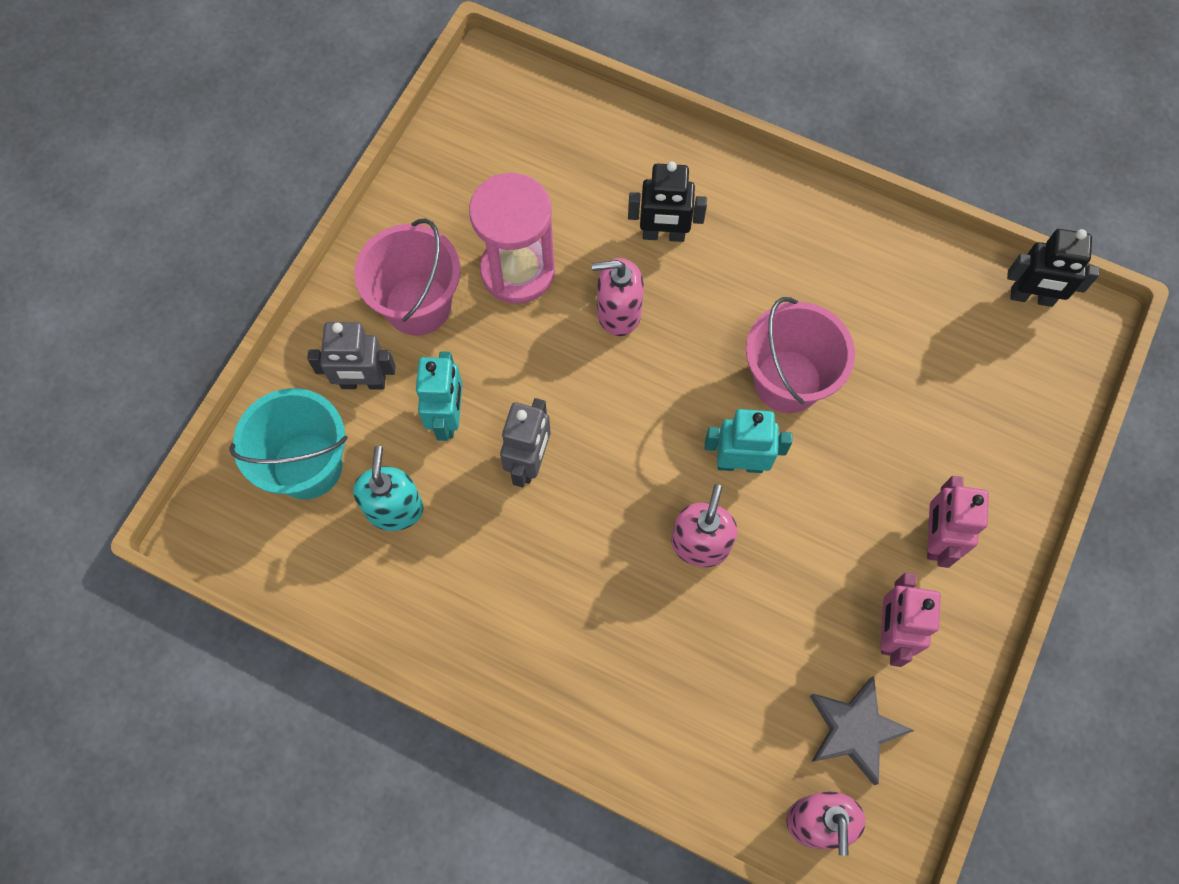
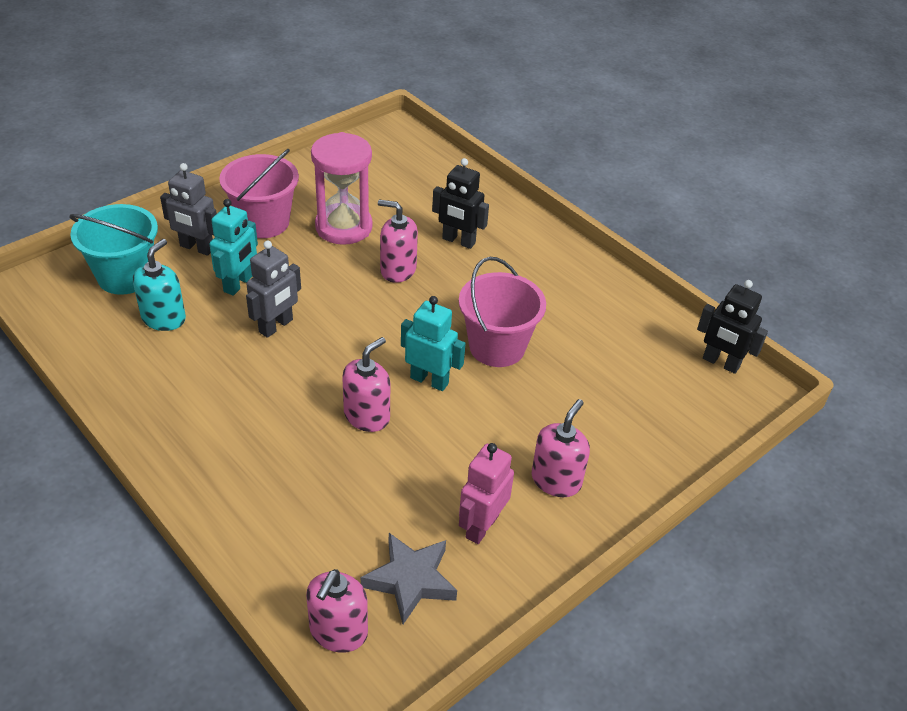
camera: 20 degrees right, 25 degrees down
pink robot [927,476,989,568] -> pink soap dispenser [532,399,590,497]

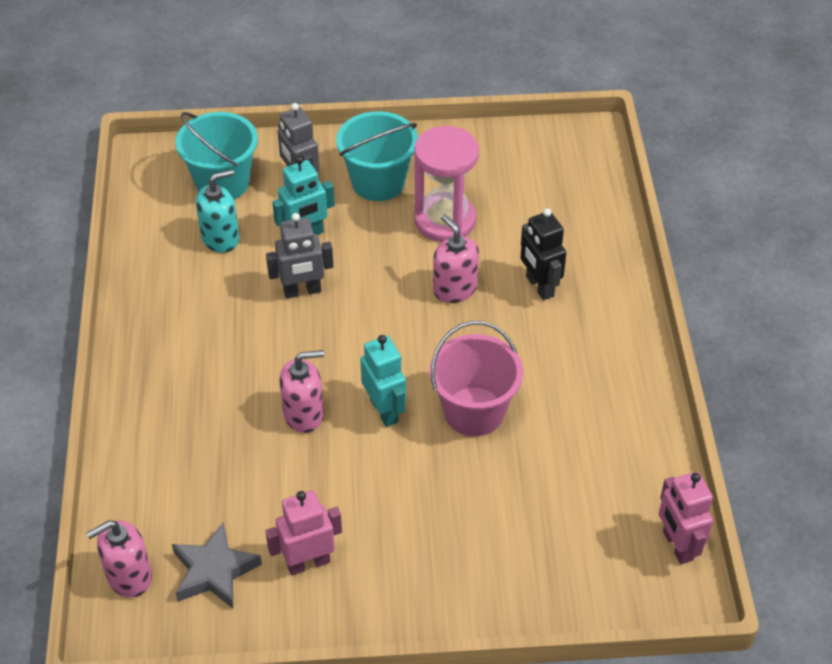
camera: 40 degrees right, 5 degrees up
pink bucket [219,149,299,238] -> turquoise bucket [336,111,418,201]
pink soap dispenser [532,399,590,497] -> none
black robot [697,280,768,374] -> pink robot [659,472,713,564]

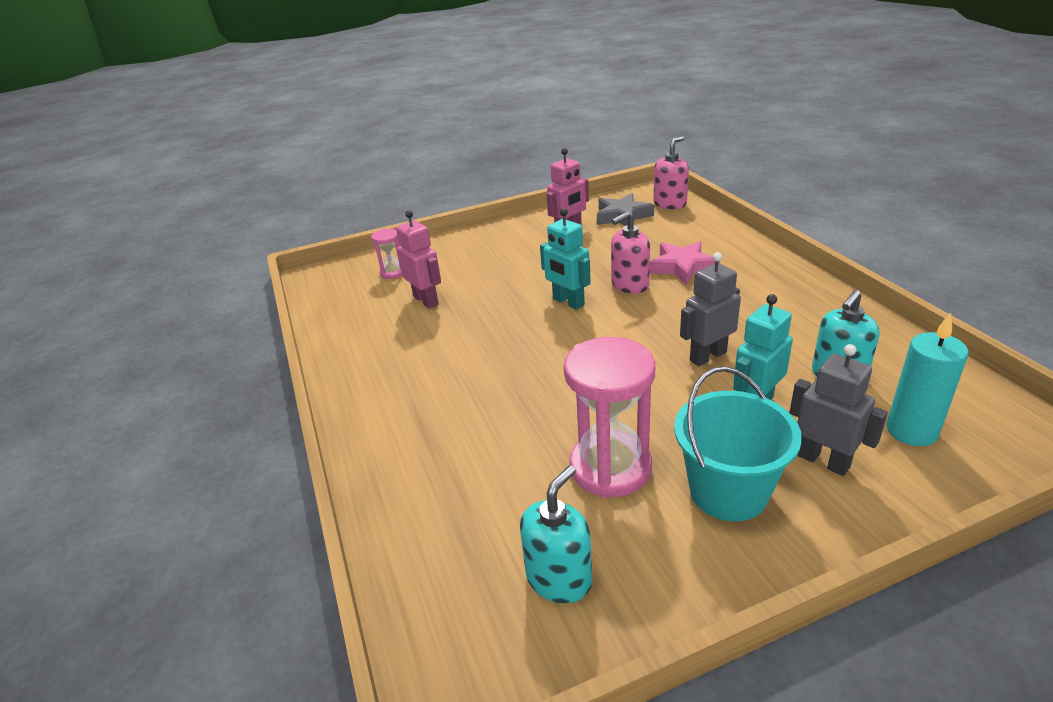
camera: 165 degrees right, 15 degrees down
turquoise bucket [176,112,258,199] -> turquoise candle [886,313,968,446]
pink bucket [429,321,523,436] -> none
pink soap dispenser [433,214,479,303] -> none
black robot [520,208,566,300] -> none
pink robot [659,472,713,564] -> pink robot moved to [396,210,441,309]
none -> pink hourglass [371,228,402,279]
none -> turquoise soap dispenser [520,465,592,603]
none -> pink star [650,241,720,286]

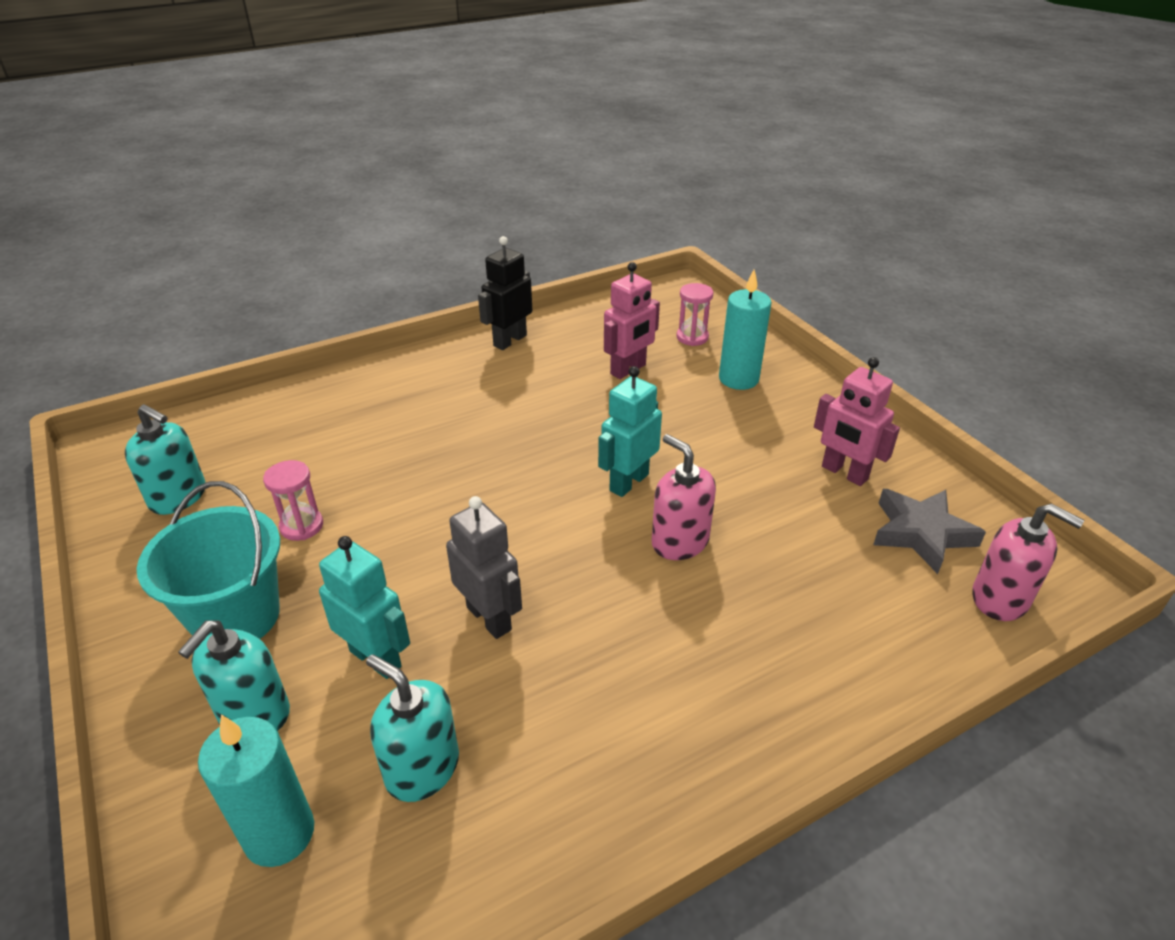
camera: 80 degrees right, 5 degrees up
pink hourglass [564,337,655,498] -> pink hourglass [263,460,323,541], size x0.50
pink star [650,241,720,286] -> none
grey robot [789,344,888,476] -> turquoise soap dispenser [178,620,290,731]
none -> black robot [478,236,532,350]
none -> turquoise candle [719,270,771,390]

